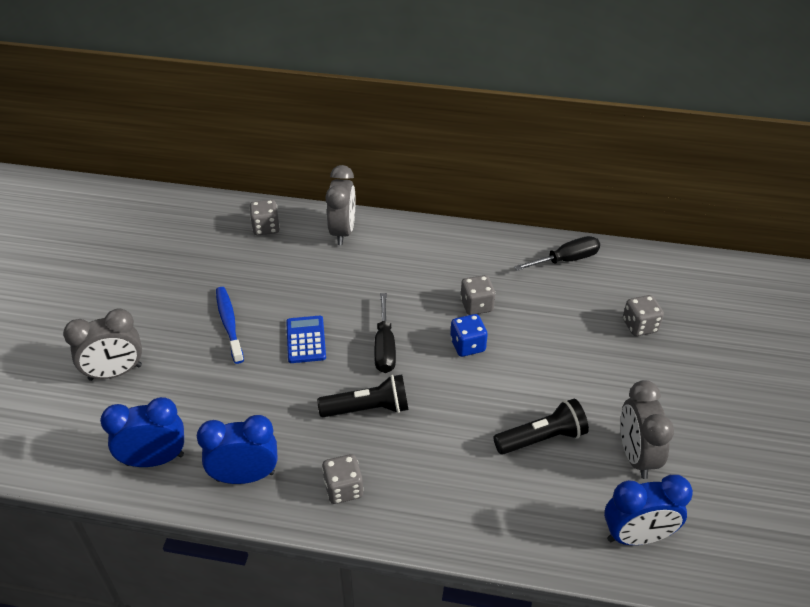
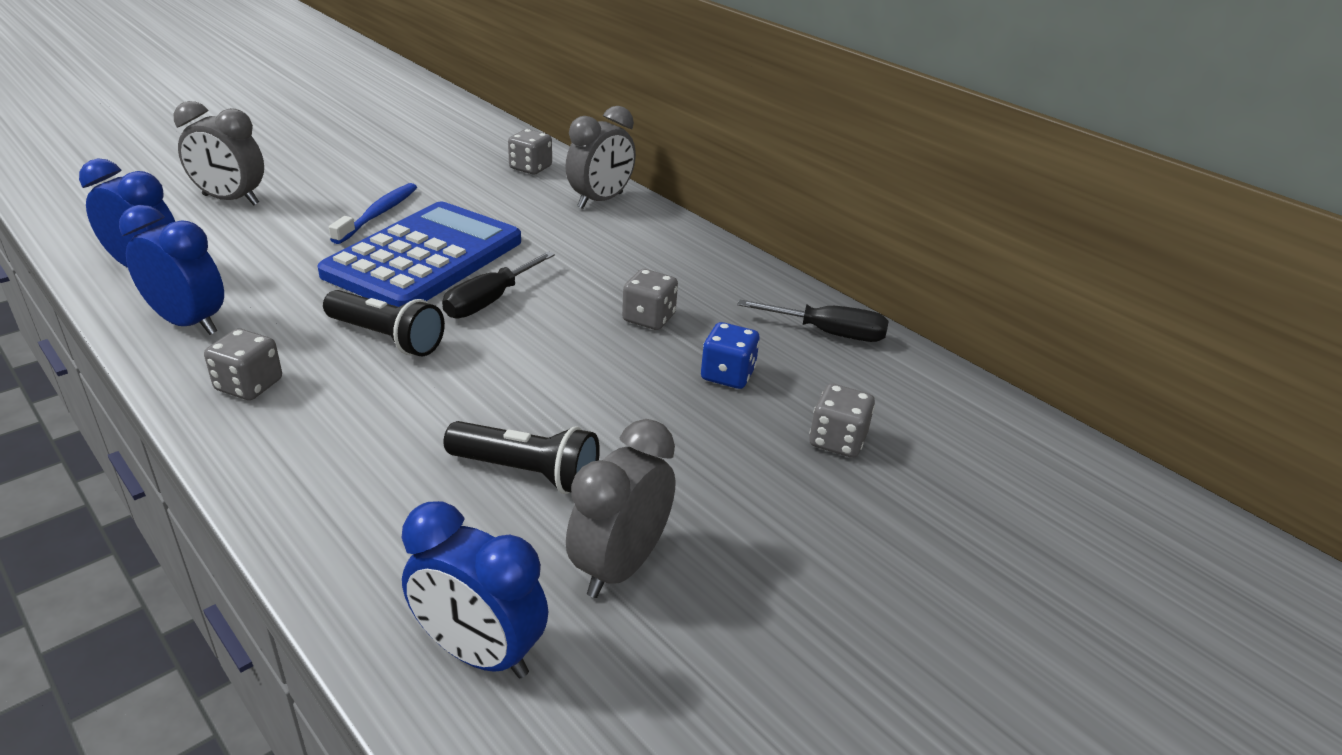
camera: 35 degrees right, 10 degrees down
blue calculator [286,316,326,363] -> blue calculator [317,201,521,307], size x2.28
blue dice [450,314,488,357] -> blue dice moved to [701,322,760,389]

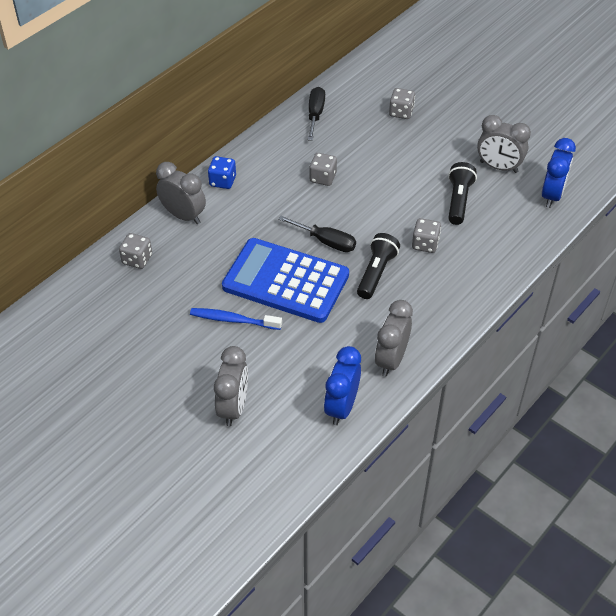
camera: 95 degrees left, 15 degrees up
blue clock [119,205,224,335] -> grey clock [375,300,413,377]
grey dice [204,329,282,400] -> grey dice moved to [412,218,441,253]
blue dice [701,322,760,389] -> blue dice moved to [208,156,236,189]

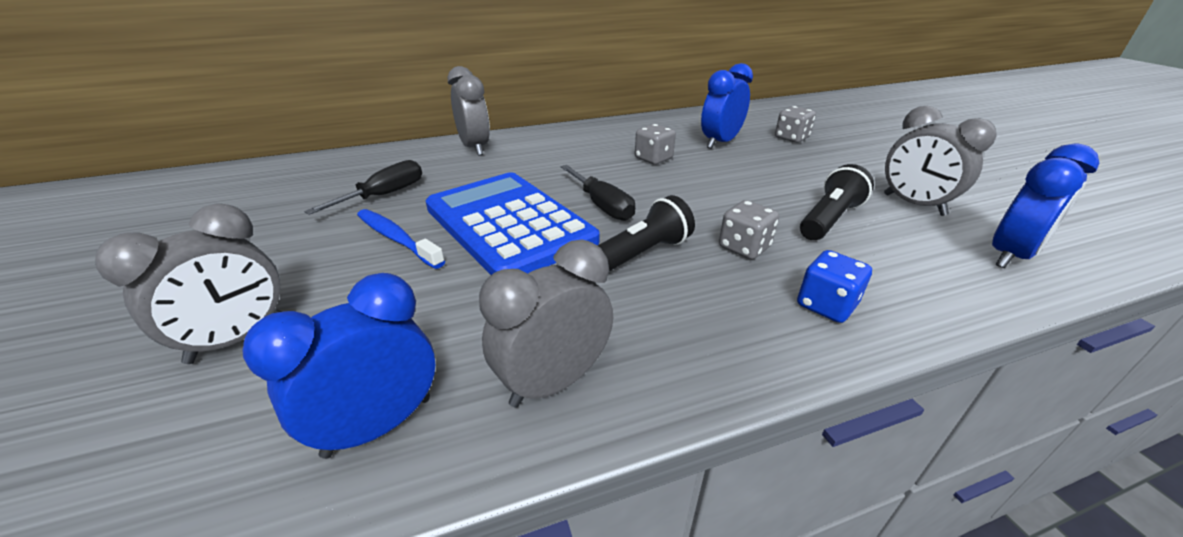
camera: 30 degrees right, 15 degrees down
grey dice [119,233,152,269] -> none
blue dice [208,156,236,189] -> blue dice moved to [797,250,872,323]
black screwdriver [308,87,325,141] -> black screwdriver moved to [304,160,422,215]
none -> blue clock [701,63,753,149]

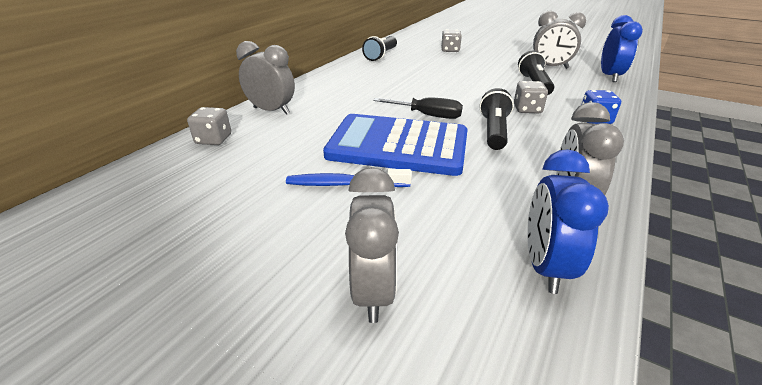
camera: 40 degrees left, 0 degrees up
black screwdriver [304,160,422,215] -> none
grey dice [635,124,676,165] -> grey dice moved to [187,107,231,145]
blue clock [701,63,753,149] -> none
none -> black flashlight [362,36,397,61]

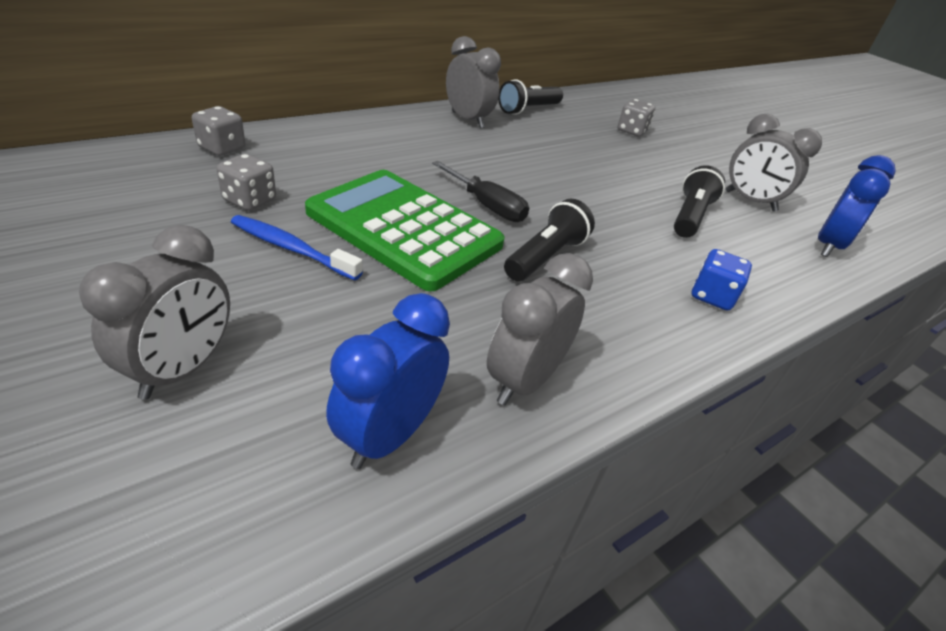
camera: 20 degrees right, 5 degrees up
grey clock [236,41,295,115] -> grey clock moved to [446,36,501,128]
blue calculator [323,114,468,176] -> green calculator [305,170,505,291]
grey dice [514,81,548,113] -> grey dice moved to [216,154,276,211]

